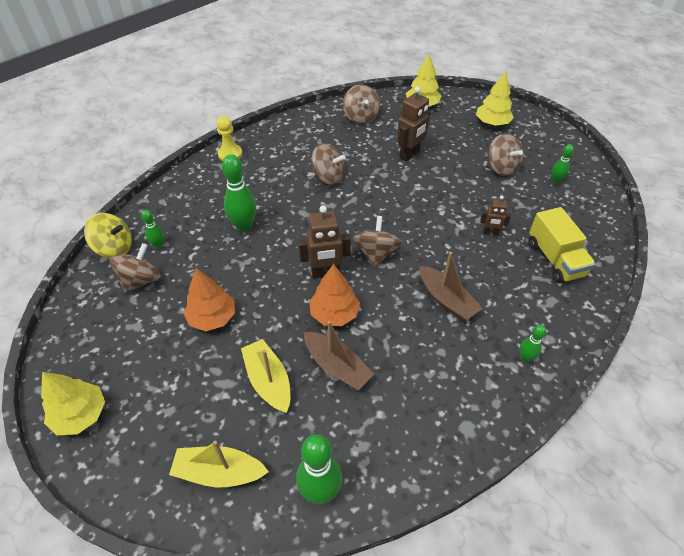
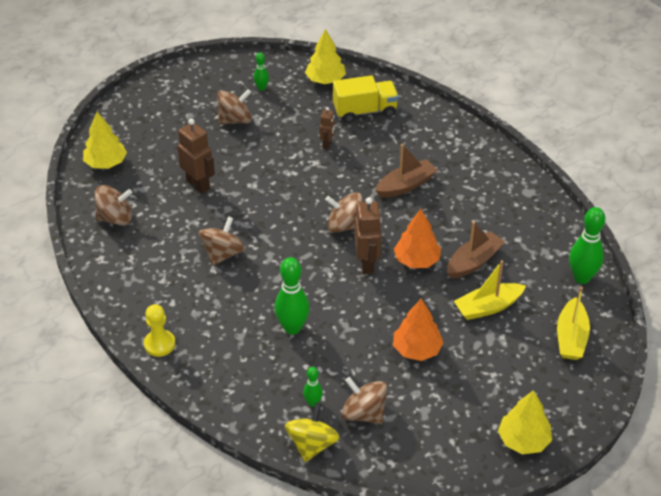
camera: 85 degrees left, 5 degrees down
yellow tree [476,71,514,126] -> yellow tree moved to [305,29,346,84]
green bowling pin [519,325,546,362] -> none

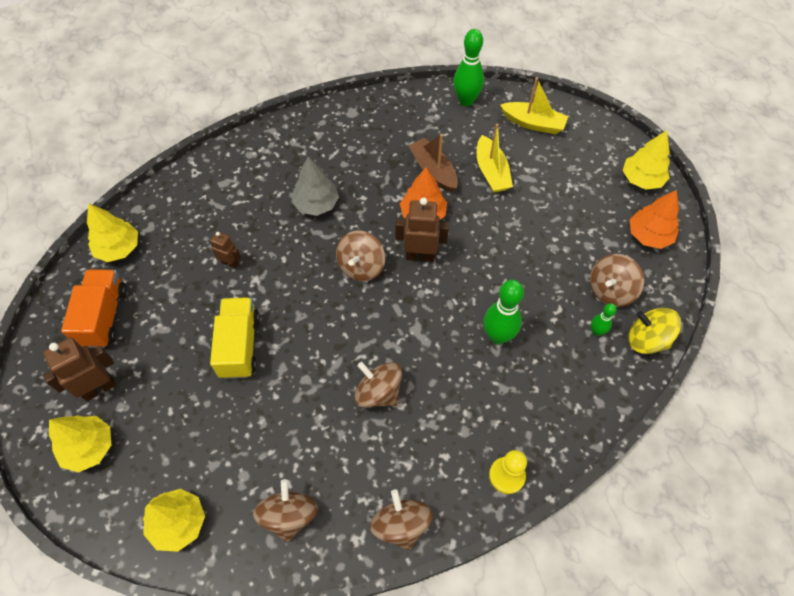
camera: 80 degrees left, 15 degrees up
brown robot [177,118,215,194] -> brown robot moved to [43,338,116,401]
brown spinning top [217,89,252,125] -> brown spinning top moved to [370,489,433,551]
green bowling pin [254,52,269,91] -> orange truck [61,270,127,348]
yellow truck [333,75,399,123] -> yellow truck moved to [210,297,260,379]
brown boat [375,144,437,198] -> grey tree [292,157,339,216]
orange tree [393,299,444,361] -> orange tree moved to [630,190,679,249]
none -> yellow tree [49,415,111,472]

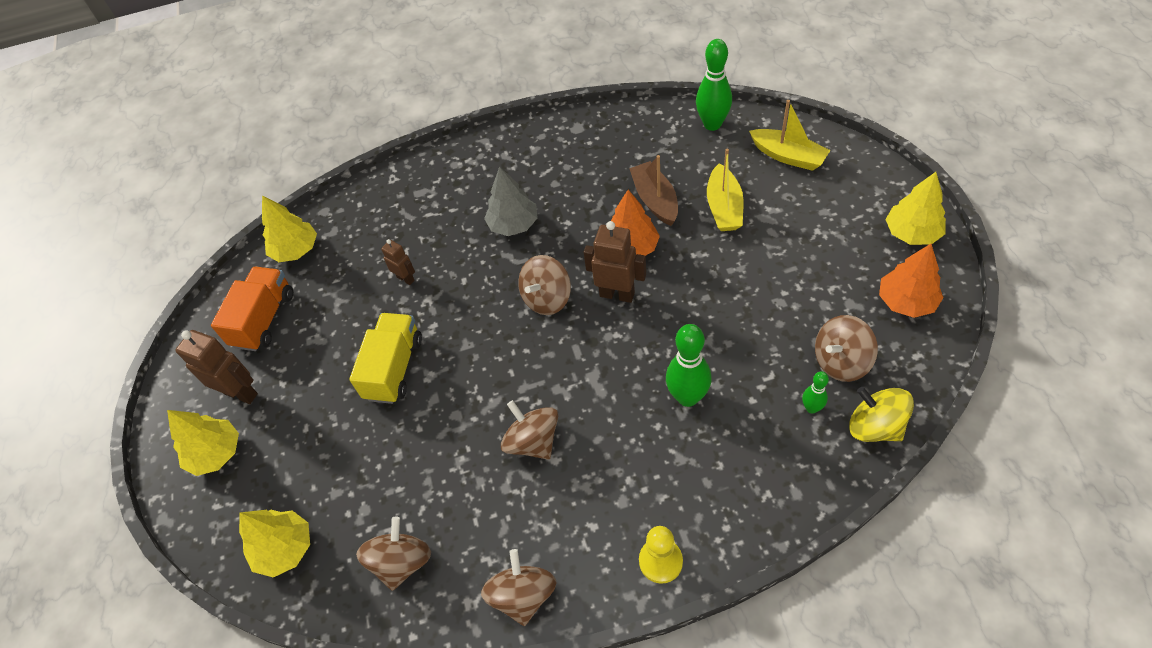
camera: 20 degrees right, 5 degrees down
brown robot [43,338,116,401] -> brown robot turned 45 degrees clockwise [175,330,258,404]

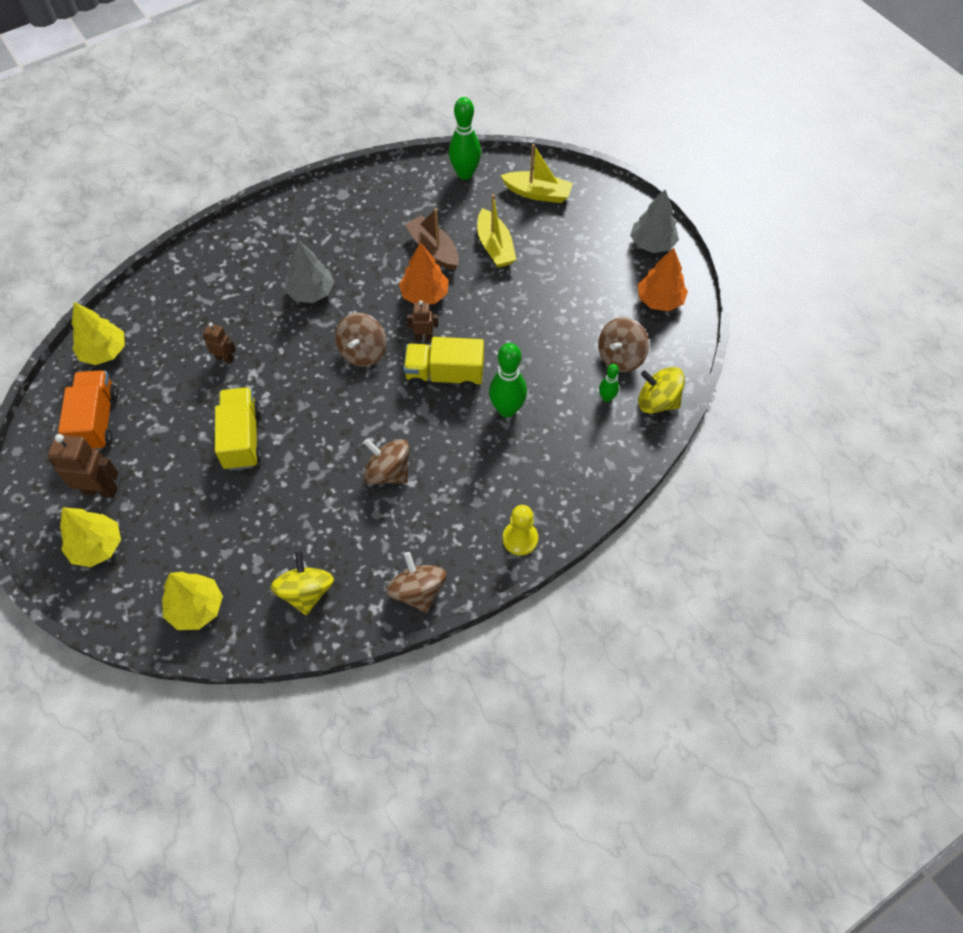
camera: 25 degrees left, 5 degrees up
brown spinning top [356,517,431,591] -> yellow spinning top [271,552,334,615]
brown robot [583,221,646,303] -> brown robot [407,300,438,340], size x0.58
yellow tree [885,172,946,245] -> grey tree [630,190,679,253]
none -> yellow truck [404,337,484,391]

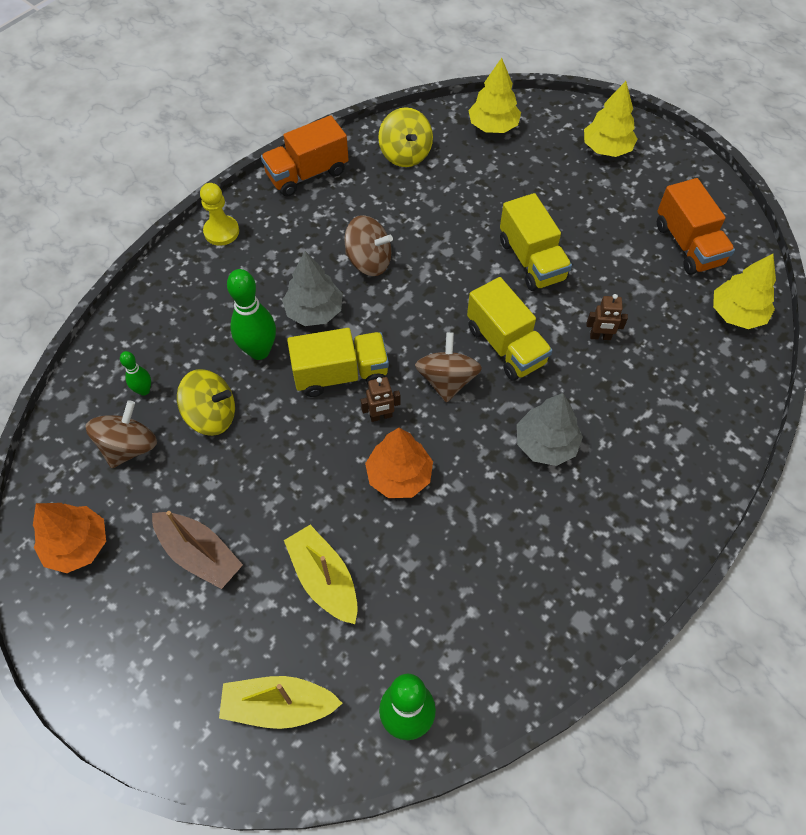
camera: 165 degrees right, 0 degrees up
brown robot [48,434,119,498] -> none
brown spinning top [386,552,447,613] -> orange truck [261,115,349,197]
brown boat [405,208,459,270] -> brown boat moved to [152,511,243,589]
grey tree [630,190,679,253] -> grey tree moved to [282,251,343,326]
yellow spinning top [638,367,685,414] -> yellow spinning top moved to [177,369,235,436]
none -> yellow truck [467,277,553,381]

